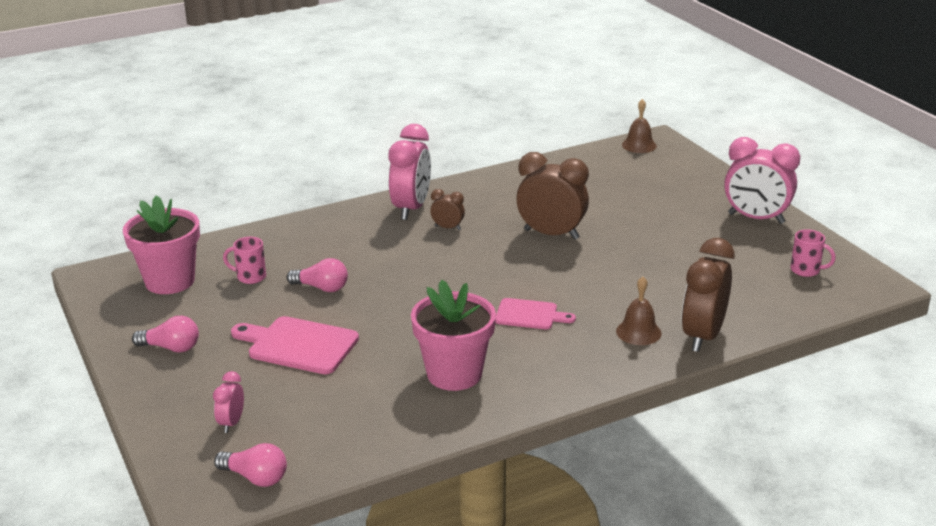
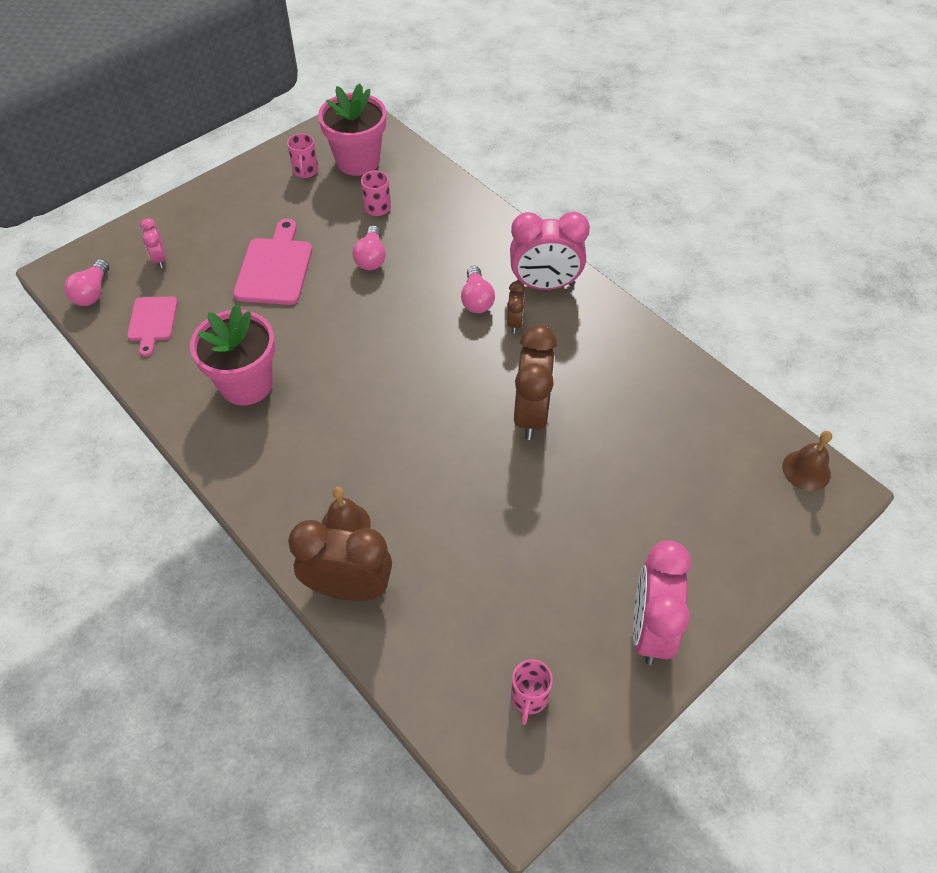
camera: 75 degrees right, 25 degrees up
pink light bulb [132,316,199,353] -> pink light bulb moved to [461,266,495,313]
pink clock [213,371,244,433] -> pink clock turned 105 degrees counterclockwise [140,218,166,268]
pink cutting board [495,298,576,329] -> pink cutting board moved to [127,296,178,357]
none -> pink mug [287,133,318,178]

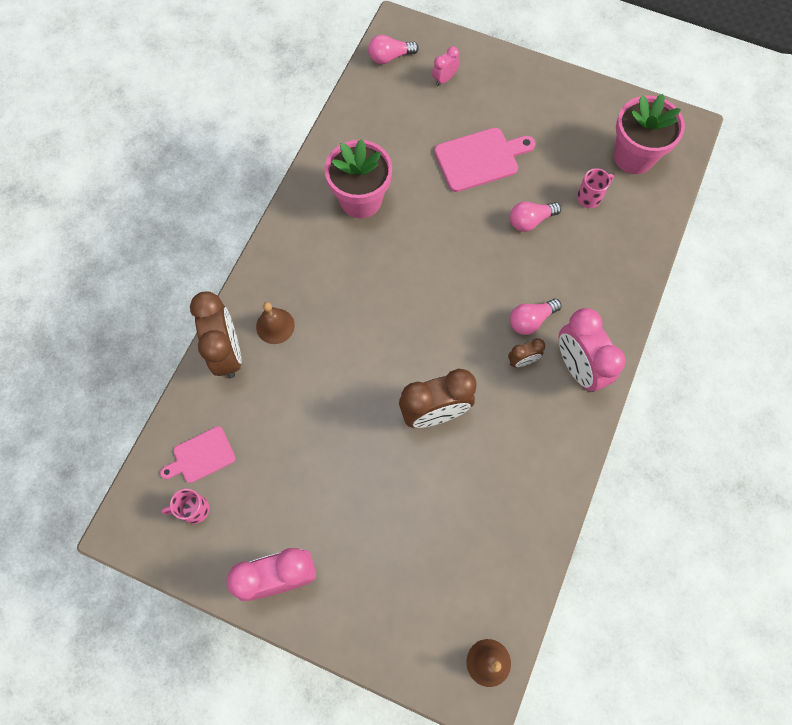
camera: 65 degrees right, 15 degrees up
pink cutting board [127,296,178,357] -> pink cutting board moved to [160,426,236,483]
pink mug [287,133,318,178] -> none

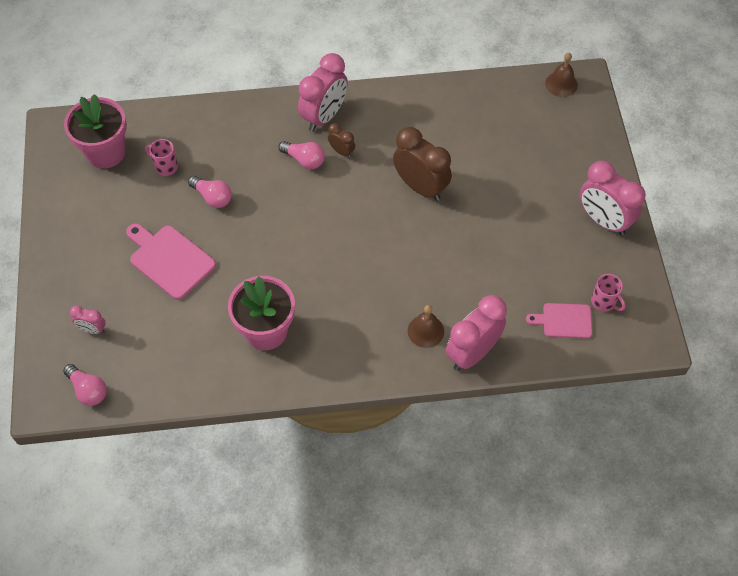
camera: 120 degrees left, 10 degrees down
pink cutting board [160,426,236,483] -> pink cutting board turned 150 degrees clockwise [526,303,592,338]
brown clock [190,291,242,378] -> pink clock [446,295,507,371]

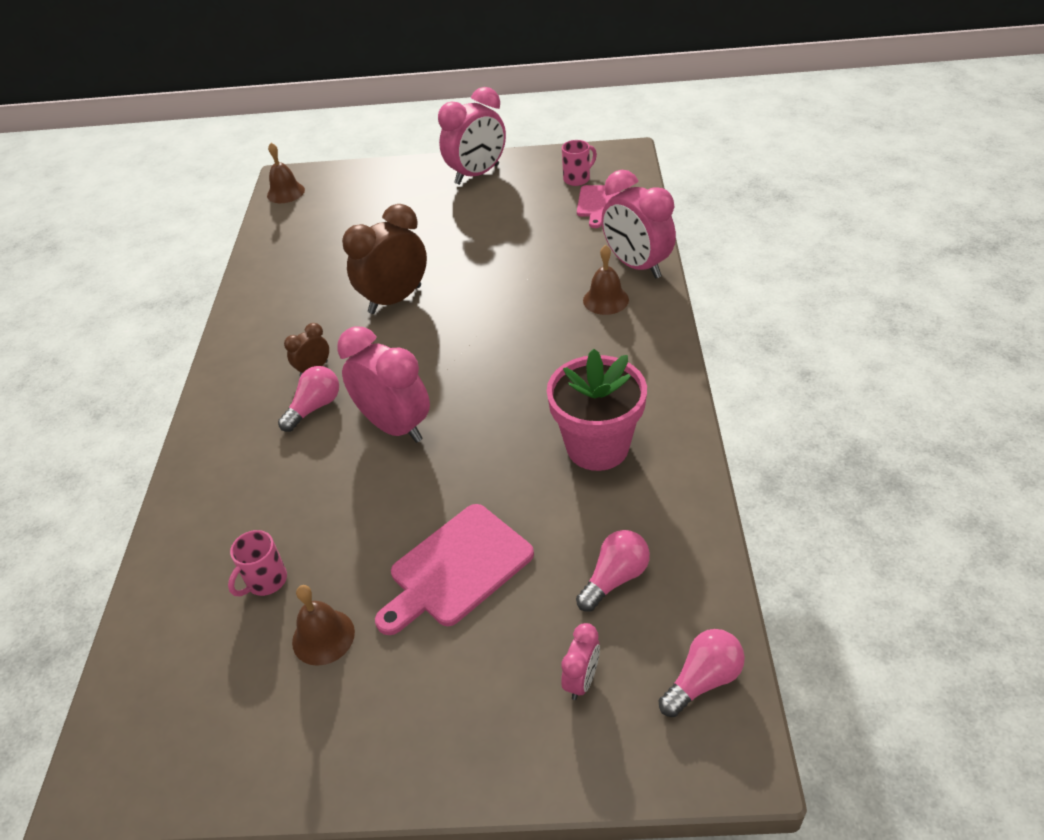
camera: 80 degrees left, 15 degrees down
pink flower pot [64,94,127,169] -> none
pink light bulb [188,176,232,208] -> pink light bulb moved to [576,530,650,612]
pink clock [298,53,348,132] -> pink clock moved to [337,326,430,443]
none -> brown bell [292,585,355,666]

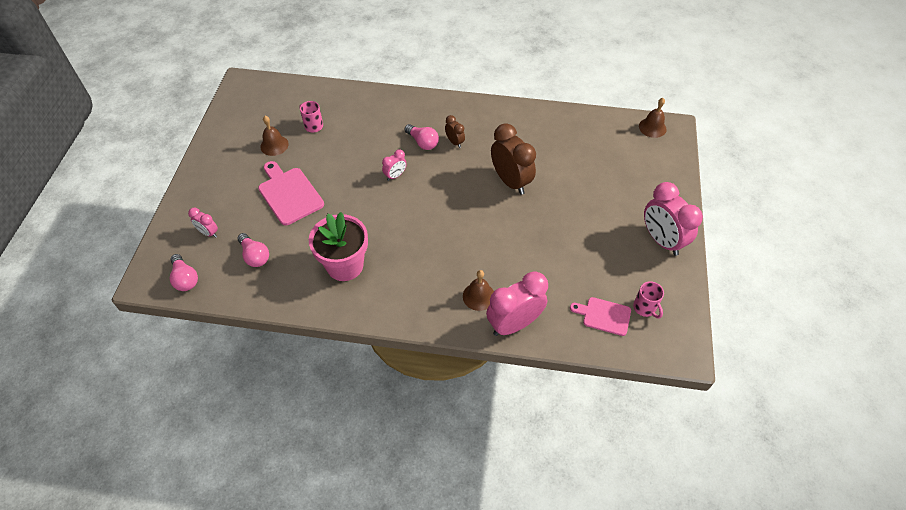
camera: 95 degrees right, 10 degrees up
pink clock [337,326,430,443] -> pink clock [382,150,407,181], size x0.49

